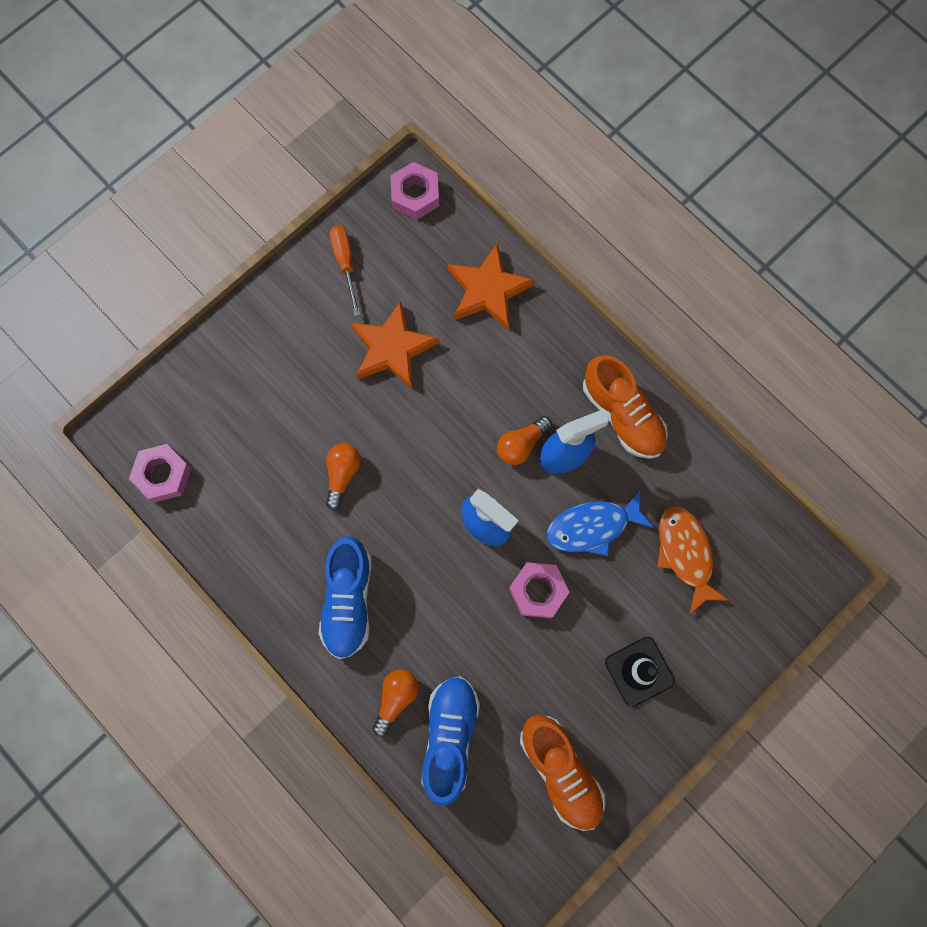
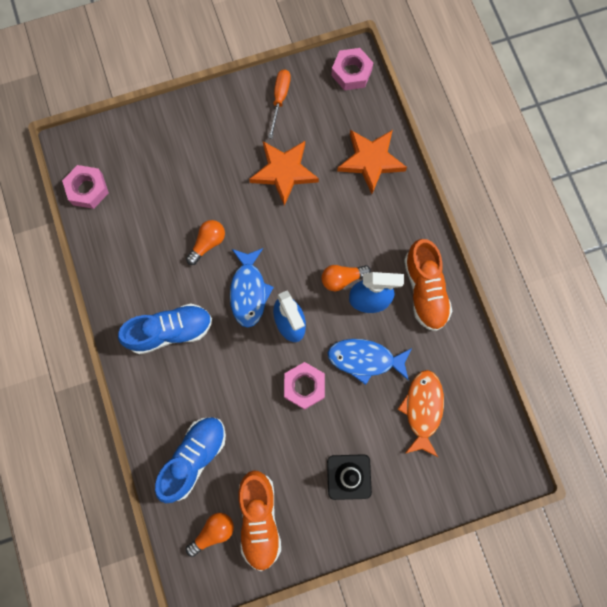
camera: 25 degrees right, 0 degrees up
blue shoe [319,536,371,659] -> blue shoe turned 135 degrees counterclockwise [118,304,212,354]
orange light bulb [373,669,419,737] -> orange light bulb moved to [186,513,234,557]
none -> blue fish [230,248,274,327]

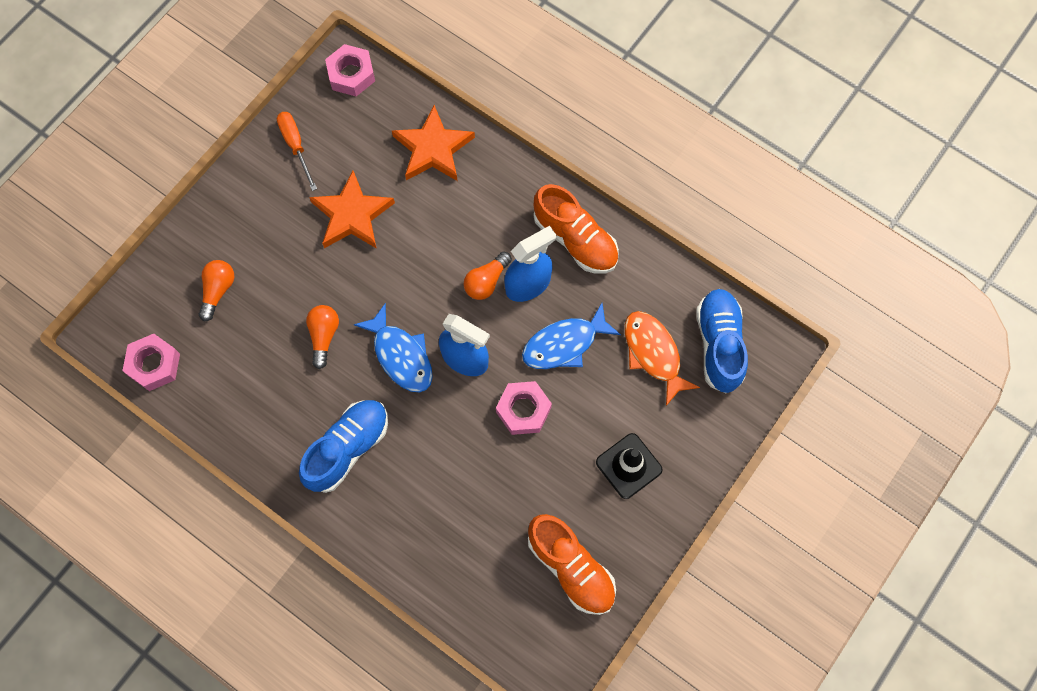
camera: 35 degrees left, 5 degrees down
blue shoe [155,417,226,503] -> blue shoe moved to [696,289,748,393]
orange light bulb [186,513,234,557] -> orange light bulb moved to [199,260,234,321]

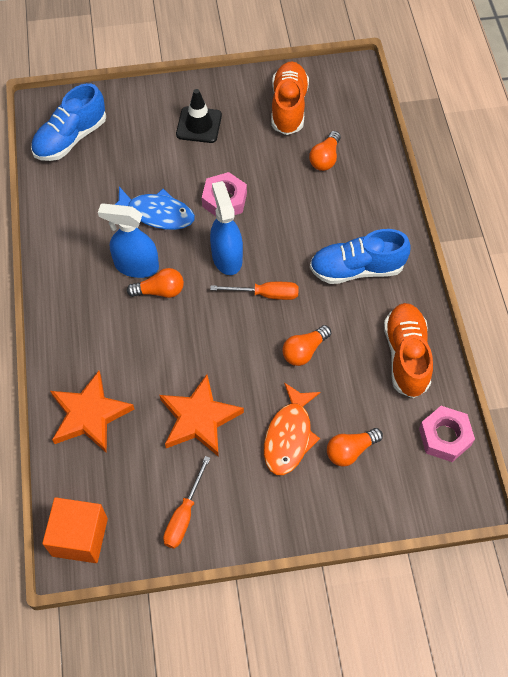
camera: 135 degrees left, 10 degrees down
pink nut [325,44,375,96] -> orange cube [42,497,108,563]
blue fish [353,303,433,393] -> orange screwdriver [210,282,299,300]
orange shoe [533,184,619,273] -> orange shoe moved to [384,303,433,398]
orange fish [625,311,700,406] -> orange fish moved to [264,382,321,475]
none -> orange light bulb [309,131,341,171]

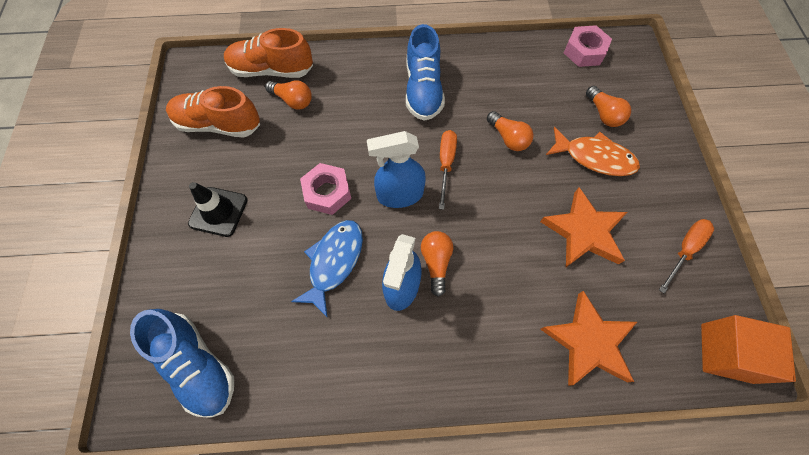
camera: 85 degrees left, 5 degrees up
orange screwdriver [163,456,210,549] -> orange screwdriver turned 75 degrees counterclockwise [659,219,714,294]
orange shoe [384,303,433,398] -> orange shoe moved to [224,28,313,78]

